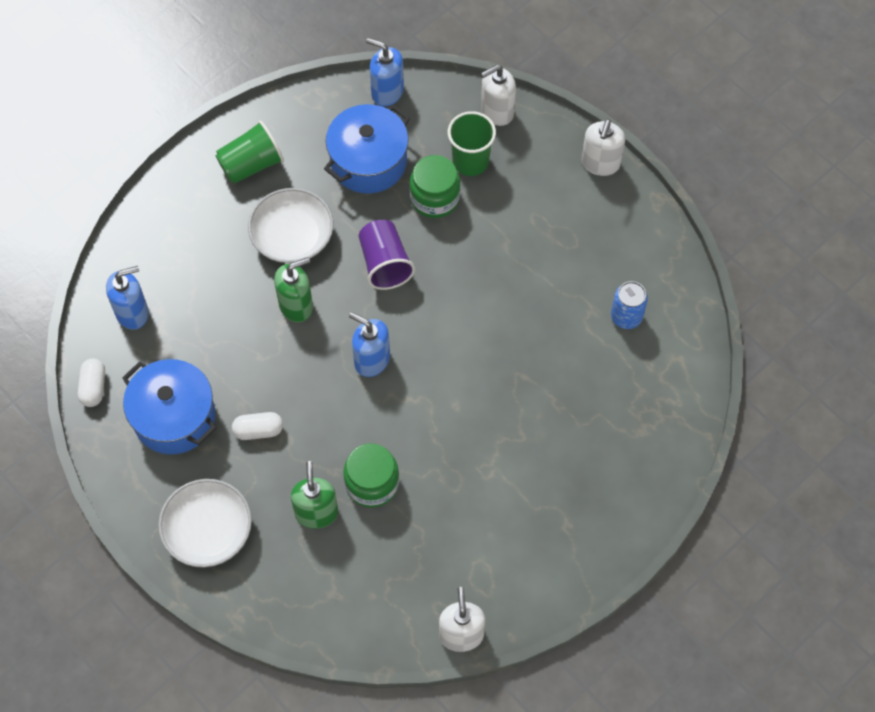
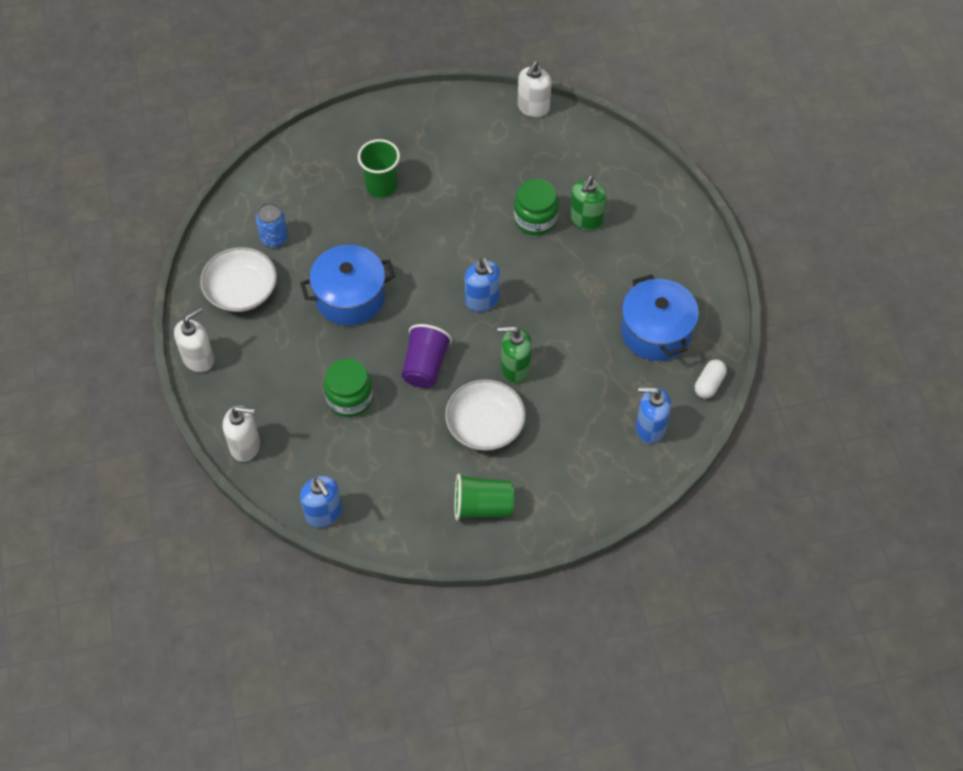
camera: 150 degrees left, 5 degrees down
white bowl [158,479,252,567] -> white bowl moved to [200,247,277,312]
white capsule [232,412,283,440] -> none
blue pot [324,104,410,194] -> blue pot moved to [300,245,395,326]
green cup [448,111,496,176] -> green cup moved to [358,139,400,198]

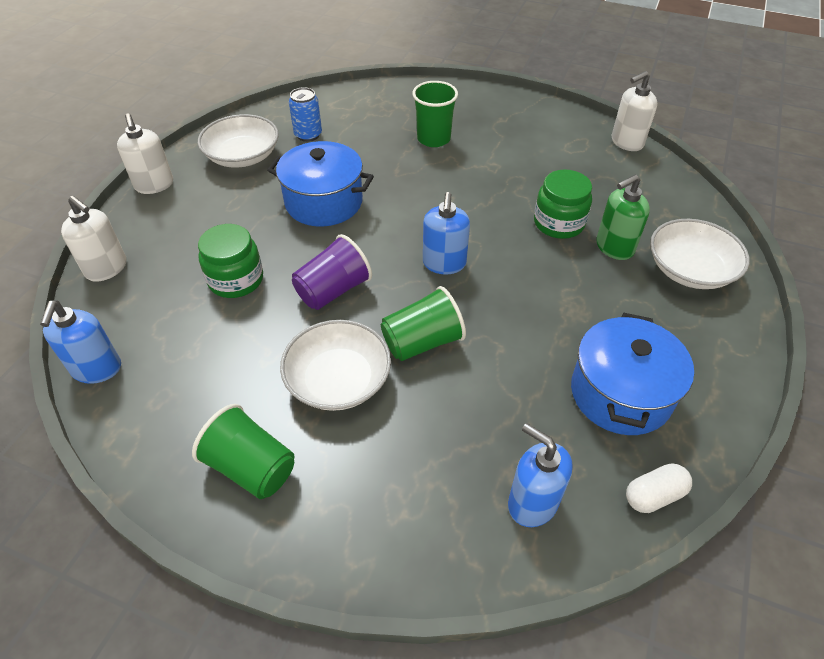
camera: 35 degrees right, 10 degrees down
white soap dispenser [174,307,214,372] -> white soap dispenser turned 75 degrees clockwise [117,114,173,194]
green soap dispenser [498,326,532,383] -> green cup [381,286,466,361]
none -> white bowl [650,219,749,289]

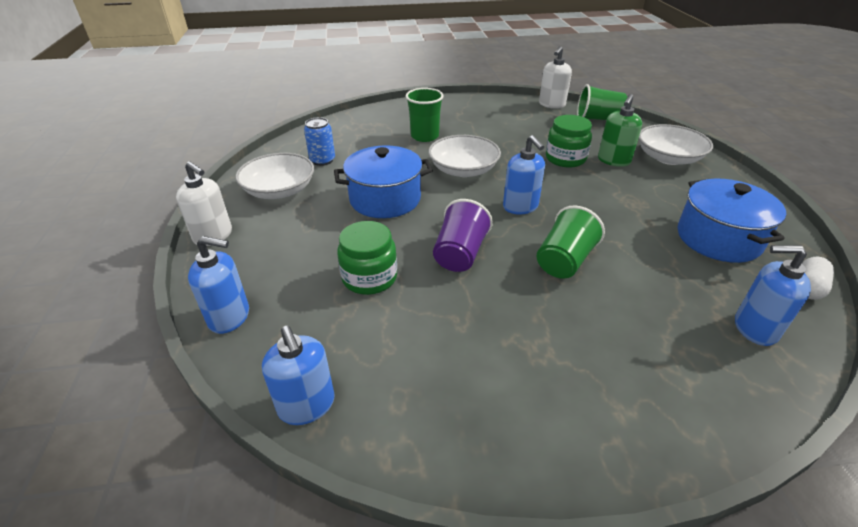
camera: 30 degrees left, 10 degrees down
white soap dispenser [61,196,126,282] -> blue soap dispenser [188,236,249,334]
green cup [192,404,295,499] -> green cup moved to [577,84,627,120]
white bowl [280,320,391,411] -> white bowl moved to [428,135,501,177]

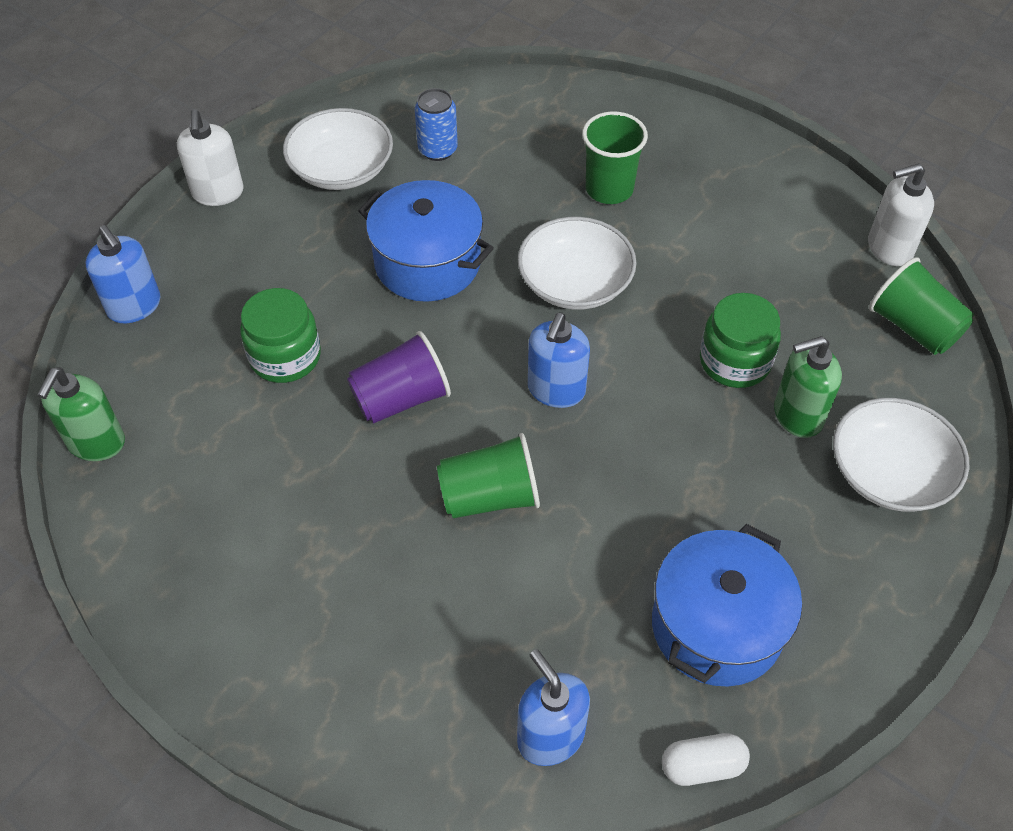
camera: 45 degrees right, 15 degrees up
blue soap dispenser [262,326,335,425] -> green soap dispenser [37,367,125,461]

